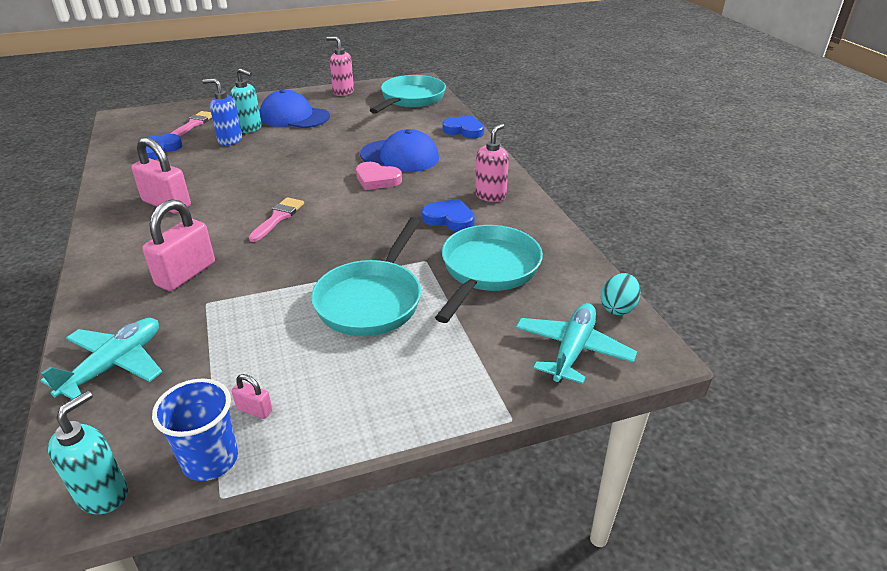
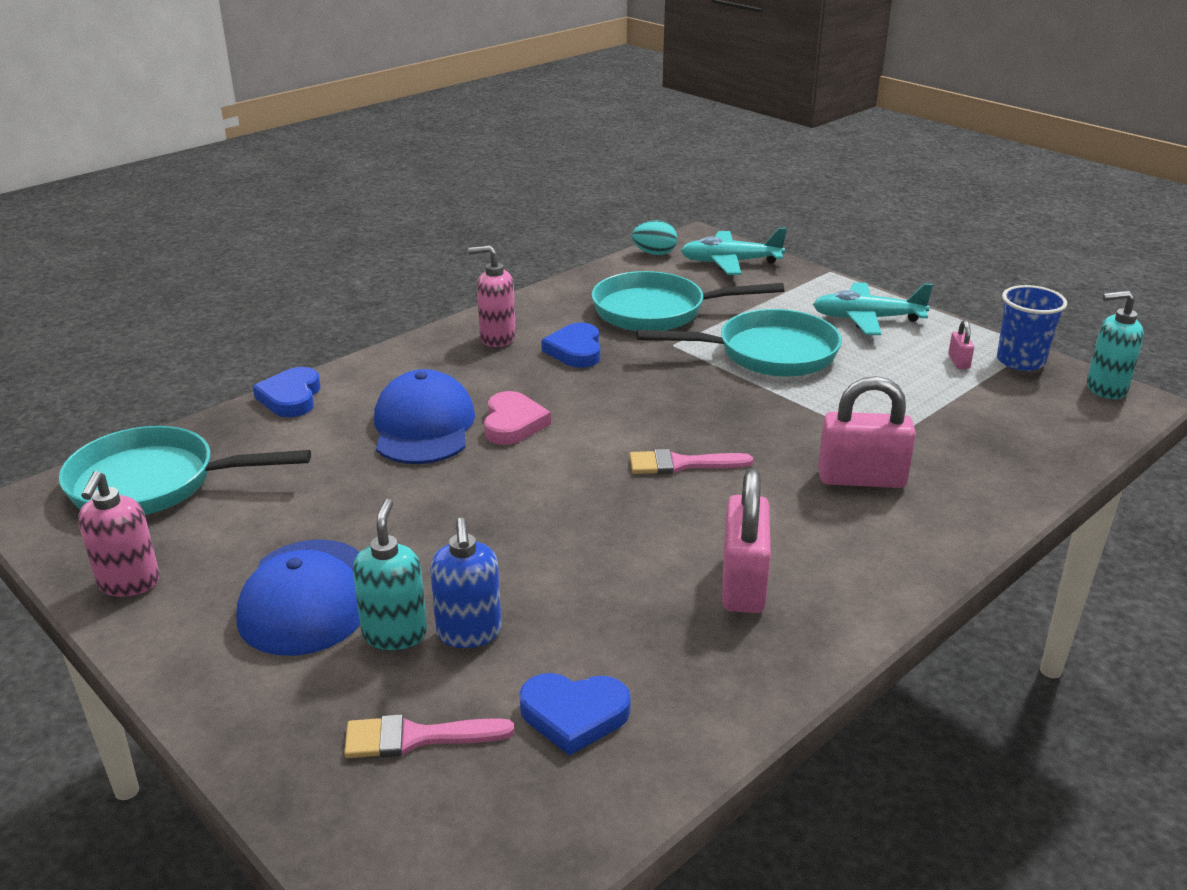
camera: 115 degrees left, 5 degrees down
turquoise plane [41,318,162,399] -> turquoise plane moved to [813,282,933,335]

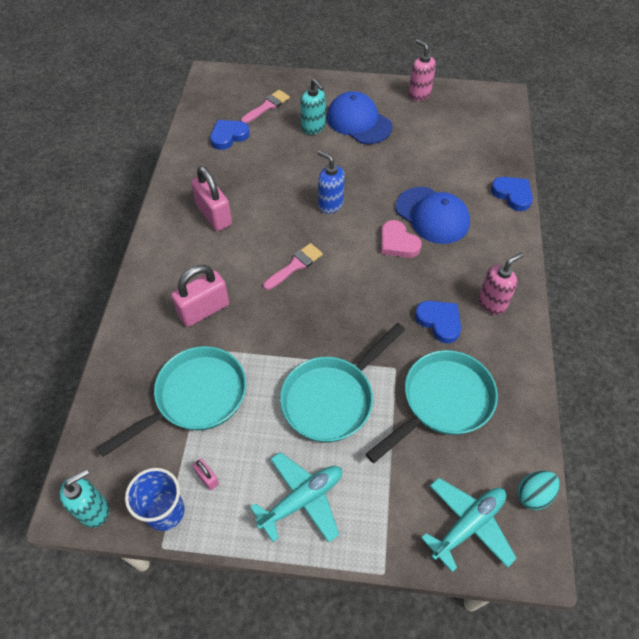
camera: 140 degrees right, 25 degrees up
turquoise pan [59,426,311,515] -> turquoise pan moved to [97,346,246,457]
blue soap dispenser [430,518,501,648] -> blue soap dispenser moved to [318,151,345,214]

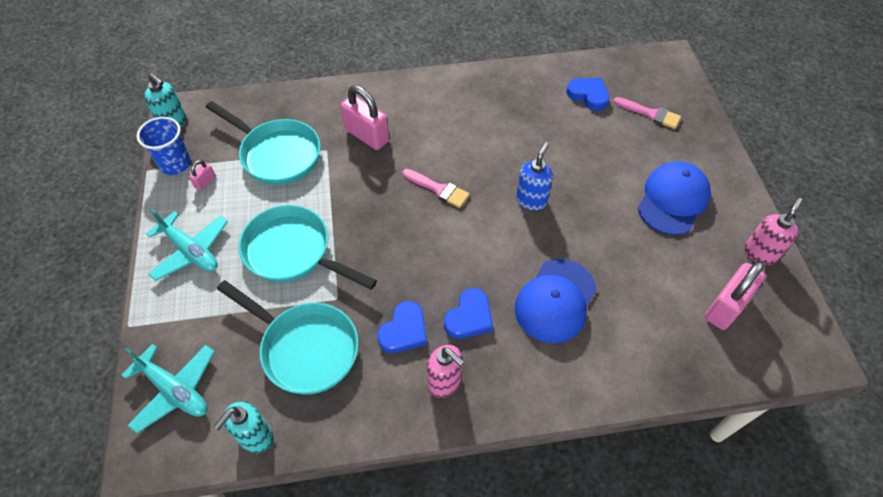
camera: 75 degrees right, 0 degrees up
pink padlock [191,166,232,231] -> pink padlock moved to [705,261,766,330]
turquoise soap dispenser [300,79,326,135] -> turquoise soap dispenser moved to [213,402,274,453]
pink heart [381,220,422,258] -> none
blue heart [491,177,533,211] -> blue heart moved to [444,288,493,339]
turquoise egg [518,471,560,510] -> none

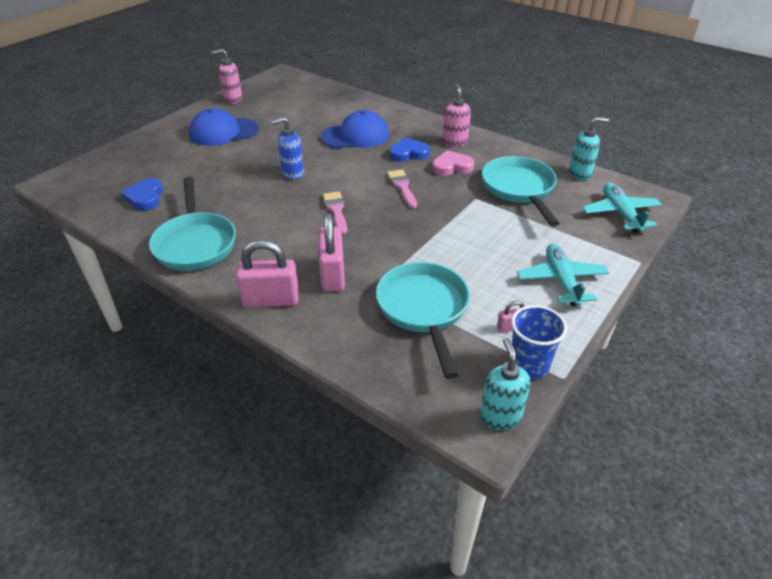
camera: 135 degrees left, 15 degrees down
turquoise pan [238,205,377,290] -> turquoise pan moved to [149,177,236,271]
blue heart [377,301,427,353] -> pink heart [432,150,474,176]
pink brush [613,97,681,129] -> pink brush moved to [387,170,417,208]
pink padlock [705,261,766,330] -> pink padlock moved to [236,240,299,308]

